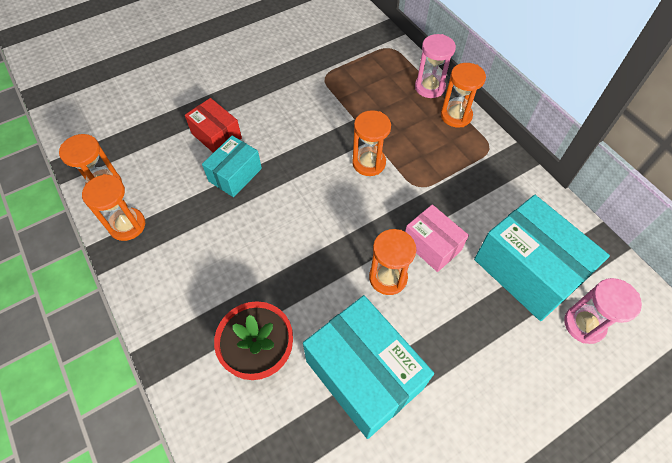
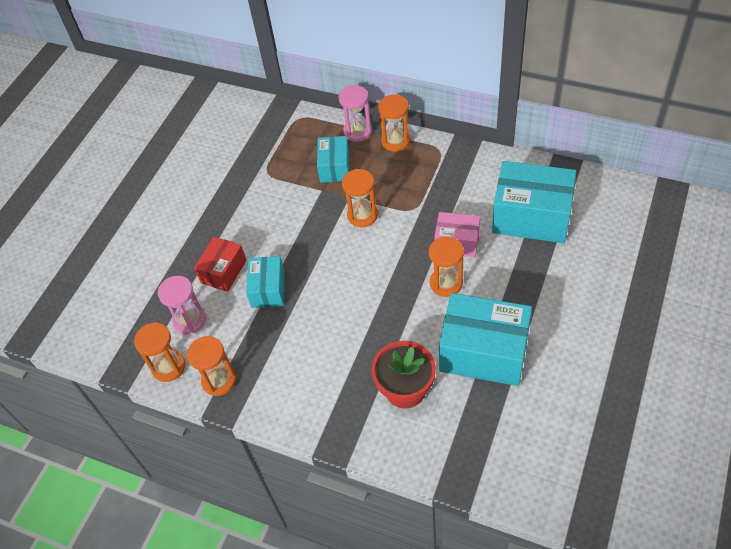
camera: 30 degrees left, 5 degrees down
red box [185,98,242,153] -> red box turned 75 degrees counterclockwise [194,237,247,292]
pink hourglass [564,278,642,344] -> pink hourglass moved to [158,276,206,334]
none -> turquoise box [317,136,349,183]

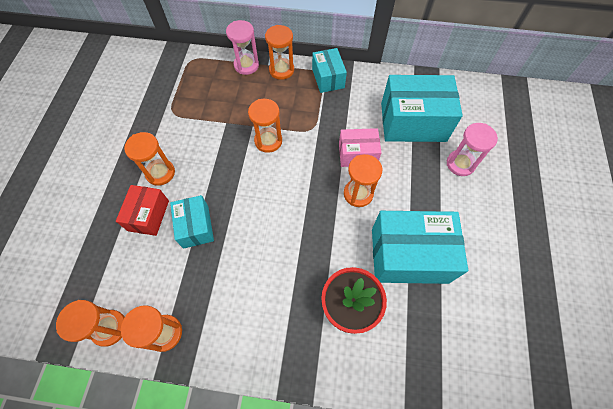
camera: 20 degrees left, 10 degrees up
pink hourglass [158,276,206,334] -> pink hourglass moved to [447,123,498,176]
turquoise box [317,136,349,183] -> turquoise box moved to [312,48,347,93]
none -> orange hourglass [124,132,175,186]

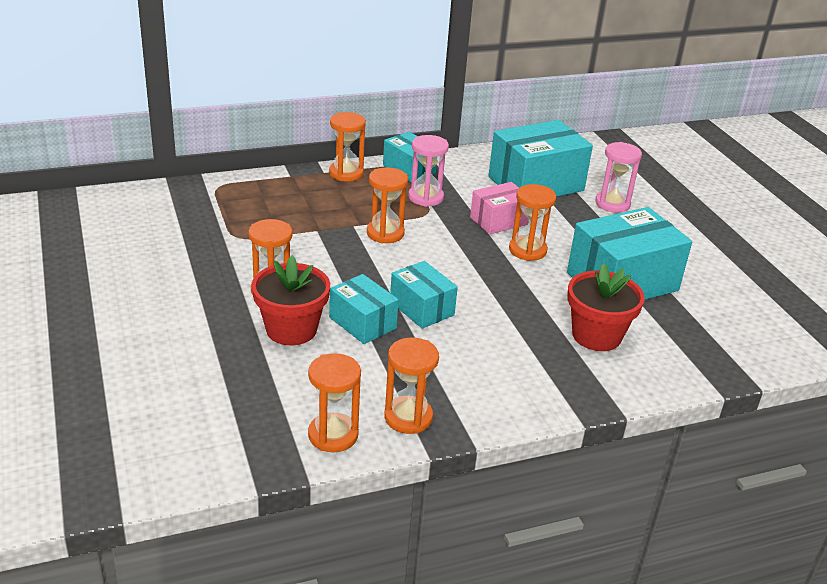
camera: 30 degrees left, 30 degrees down
red box [116,185,169,236] -> red flower pot [252,256,330,345]
pink hourglass [226,20,259,75] -> pink hourglass moved to [408,135,449,207]
none -> turquoise box [390,261,458,329]

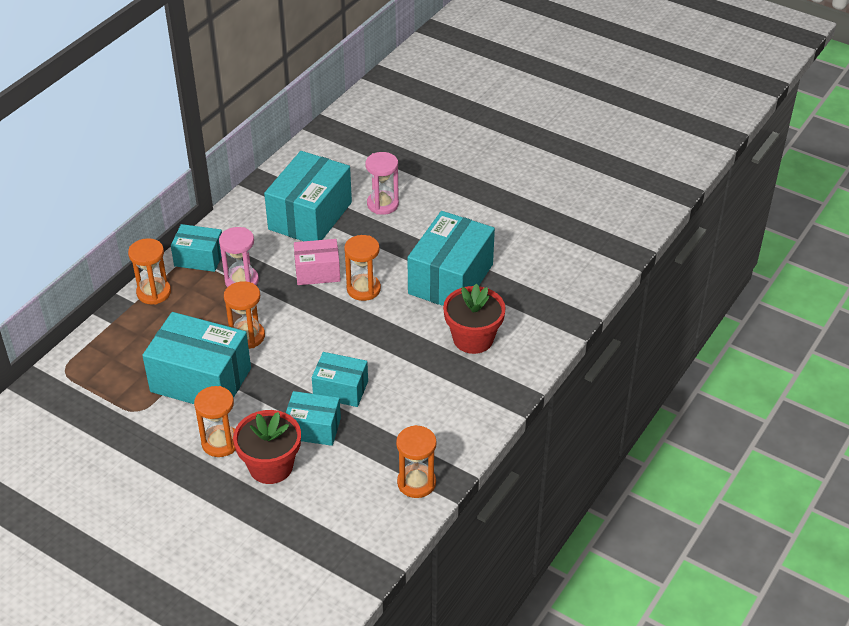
camera: 35 degrees left, 10 degrees up
orange hourglass [308,353,361,452] -> none
pink box [470,182,529,234] -> pink box turned 60 degrees clockwise [294,239,341,285]
none -> turquoise box [142,312,251,404]

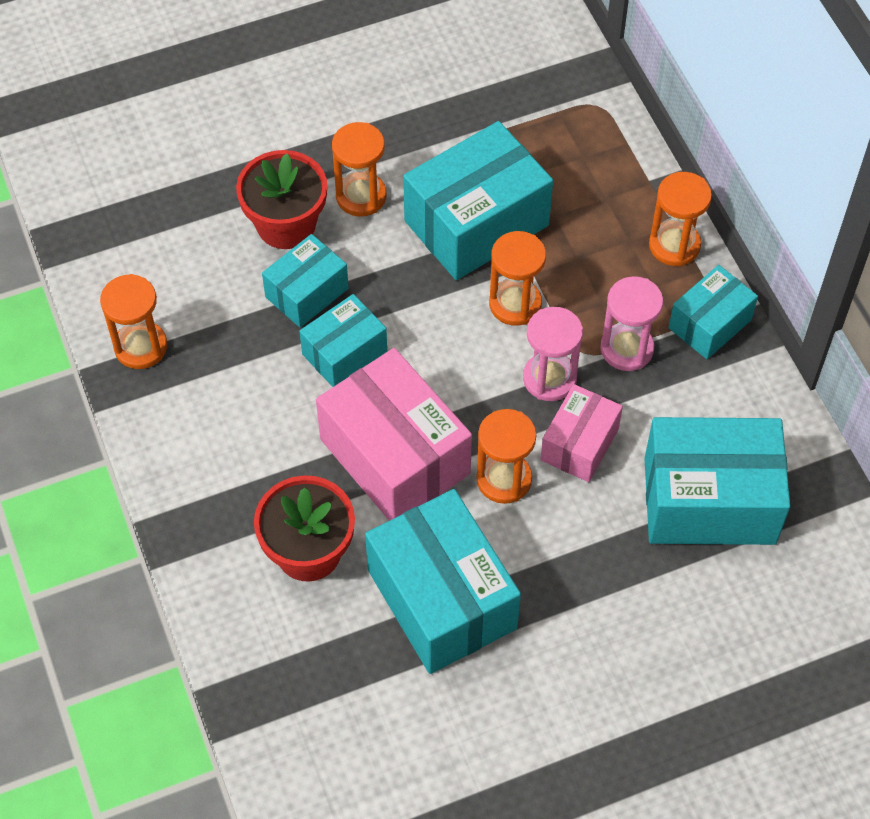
camera: 125 degrees right, 15 degrees up
turquoise box [264,151,352,241] -> turquoise box turned 60 degrees counterclockwise [644,417,790,545]
pink hourglass [365,152,399,215] -> pink hourglass moved to [523,307,583,401]
none -> pink box [316,348,472,521]

